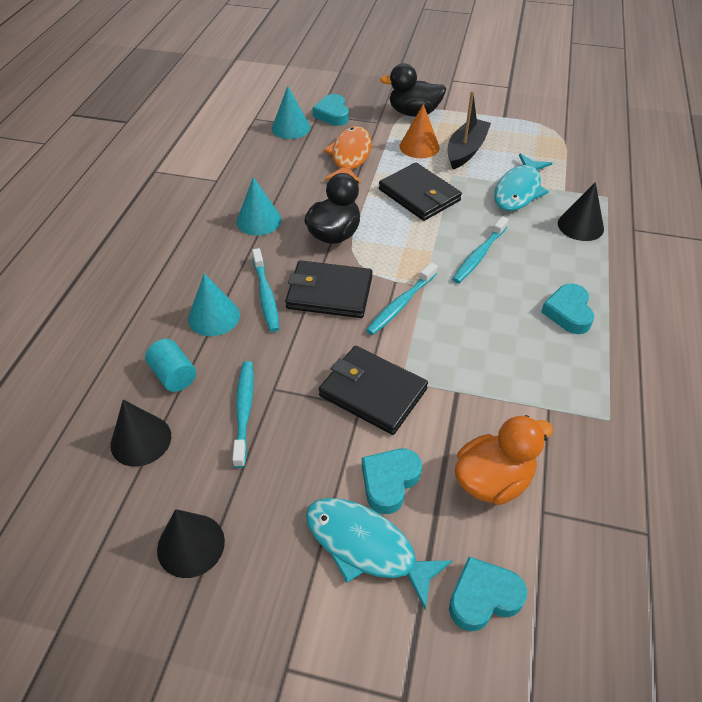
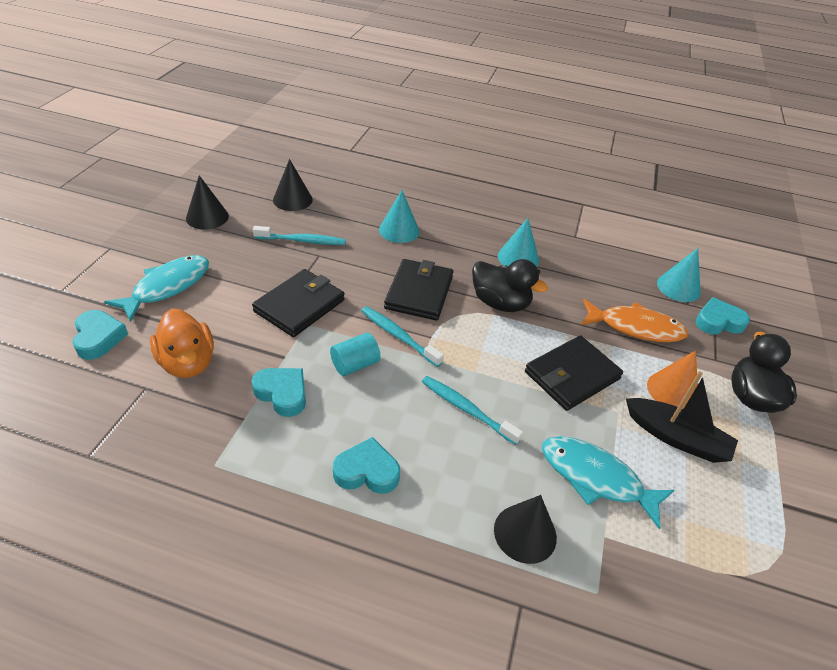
camera: 90 degrees right, 5 degrees down
turquoise cylinder [145,339,196,392] -> turquoise cylinder moved to [330,333,380,376]
turquoise toothbrush [252,248,279,332] -> none
turquoise heart [362,449,422,514] -> turquoise heart moved to [252,368,306,417]

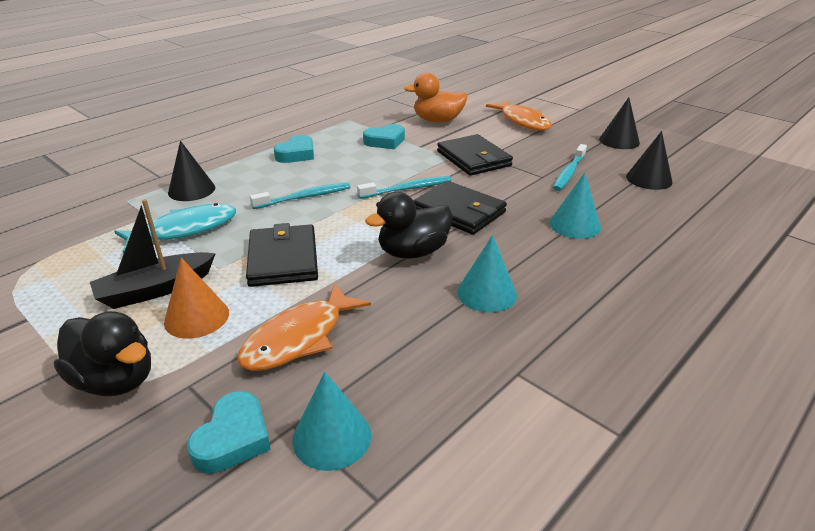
camera: 120 degrees right, 10 degrees down
turquoise heart [73,310,128,360] -> none
turquoise fish [104,255,209,322] -> orange fish [486,100,552,131]
turquoise cylinder [330,333,380,376] -> none

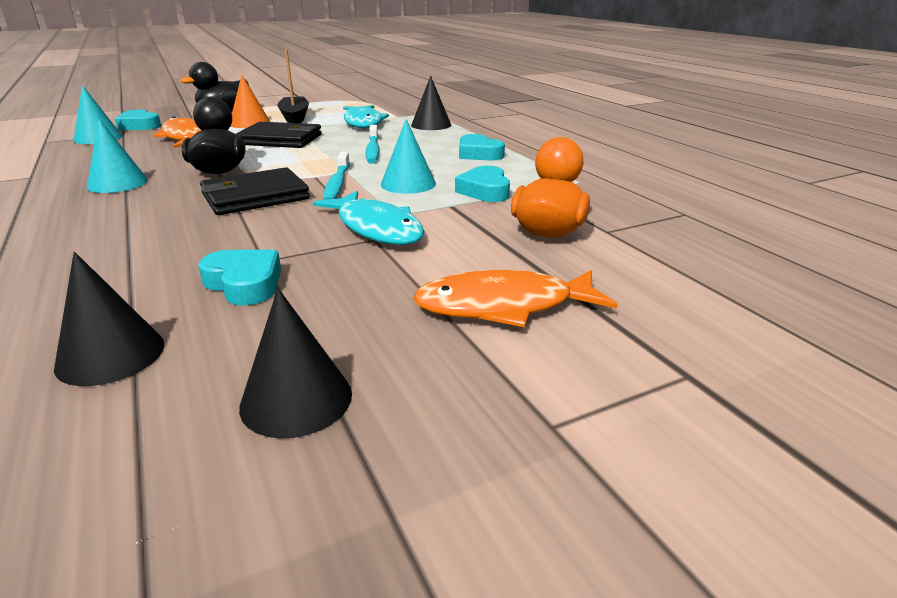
camera: 110 degrees right, 5 degrees down
black wallet [437,134,513,176] -> turquoise fish [313,191,425,245]
turquoise cone [549,173,601,239] -> turquoise cone moved to [381,119,436,194]
turquoise toothbrush [553,144,587,191] -> turquoise heart [198,250,281,305]

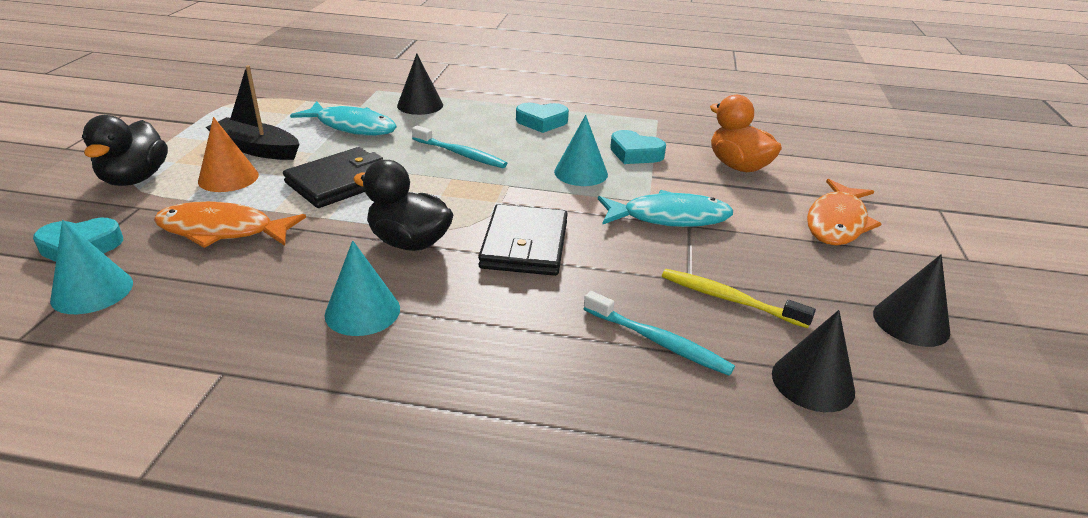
camera: 55 degrees left, 5 degrees up
turquoise heart [198,250,281,305] -> yellow toothbrush [662,269,816,328]
turquoise toothbrush [323,152,350,200] -> turquoise toothbrush moved to [584,291,735,376]

